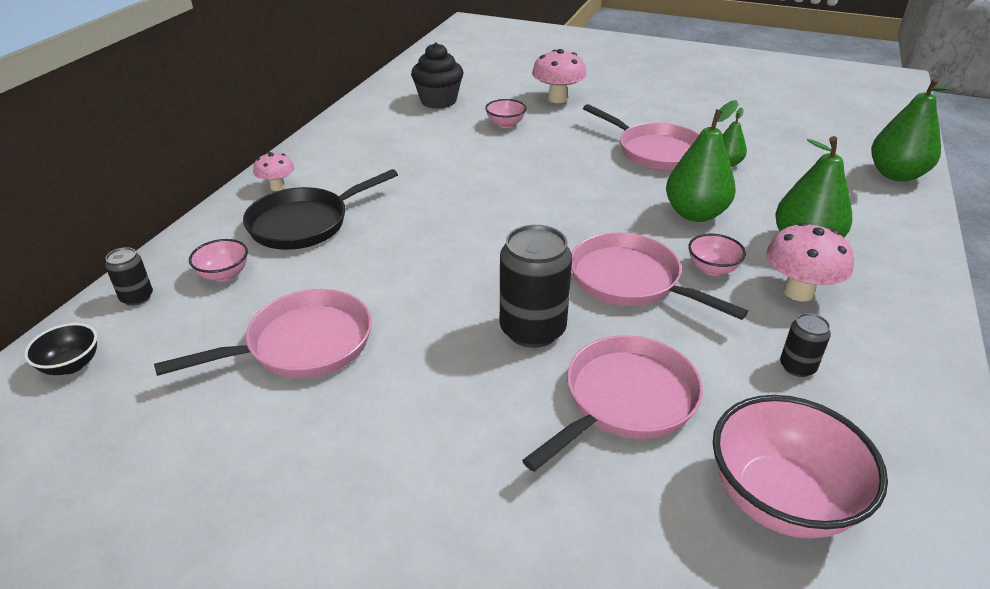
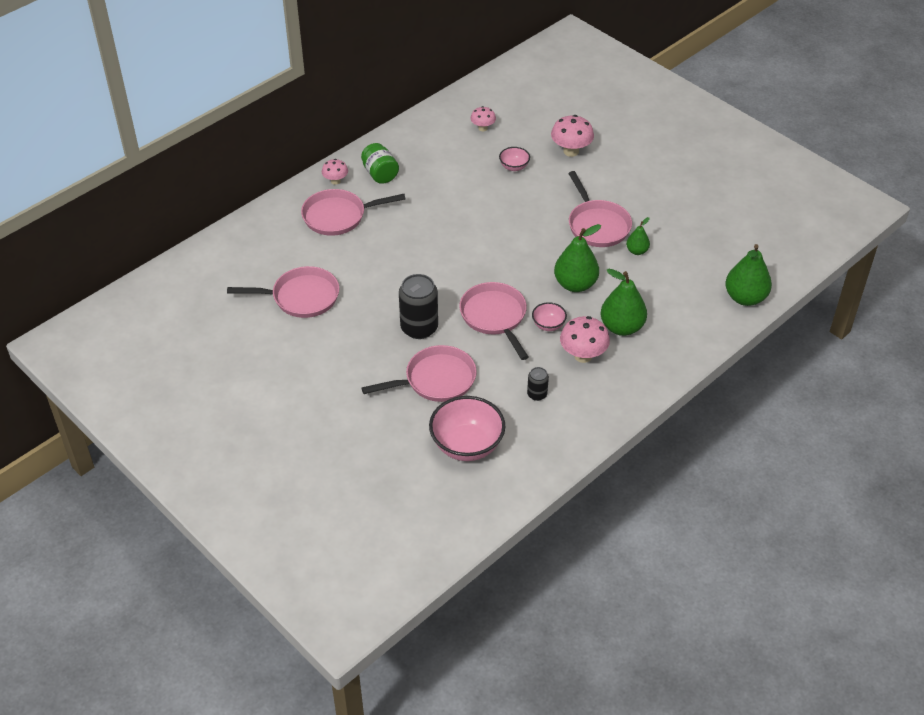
camera: 25 degrees right, 10 degrees up
black bowl [24,323,97,375] -> none
black can [105,247,153,306] -> none
pink bowl [189,239,248,282] -> none
black pan [243,169,398,250] -> pink pan [301,189,406,236]
black cupcake [411,42,463,109] -> pink mushroom [470,106,496,131]
none -> green jar [361,143,399,184]

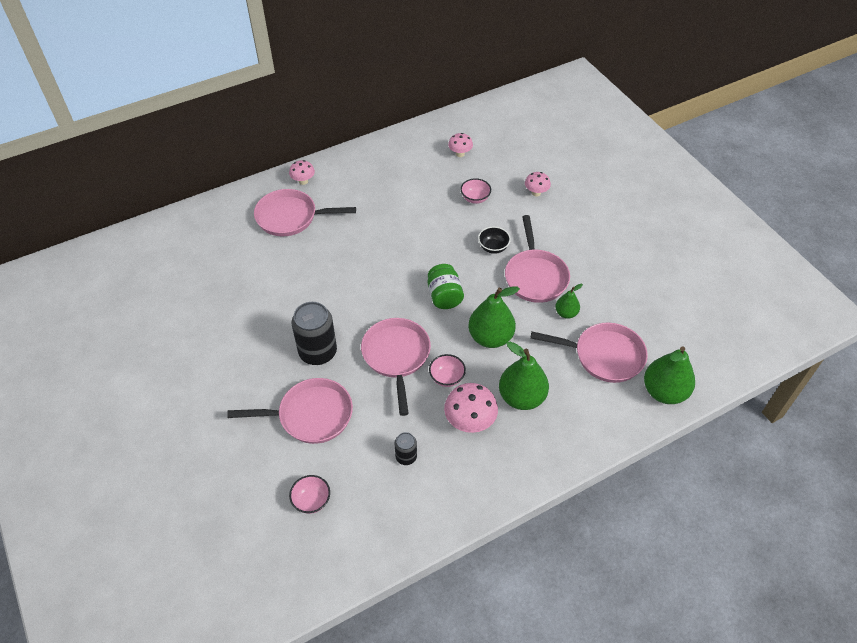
camera: 15 degrees right, 5 degrees up
pink pan [227,266,339,318] -> pink pan moved to [530,323,648,383]
green jar [361,143,399,184] -> green jar moved to [428,264,464,309]
pink bowl [429,396,505,461] -> pink bowl [289,475,330,514], size x0.50
pink mushroom [551,115,594,157] -> pink mushroom [525,172,551,197], size x0.61
none -> black bowl [478,226,511,254]

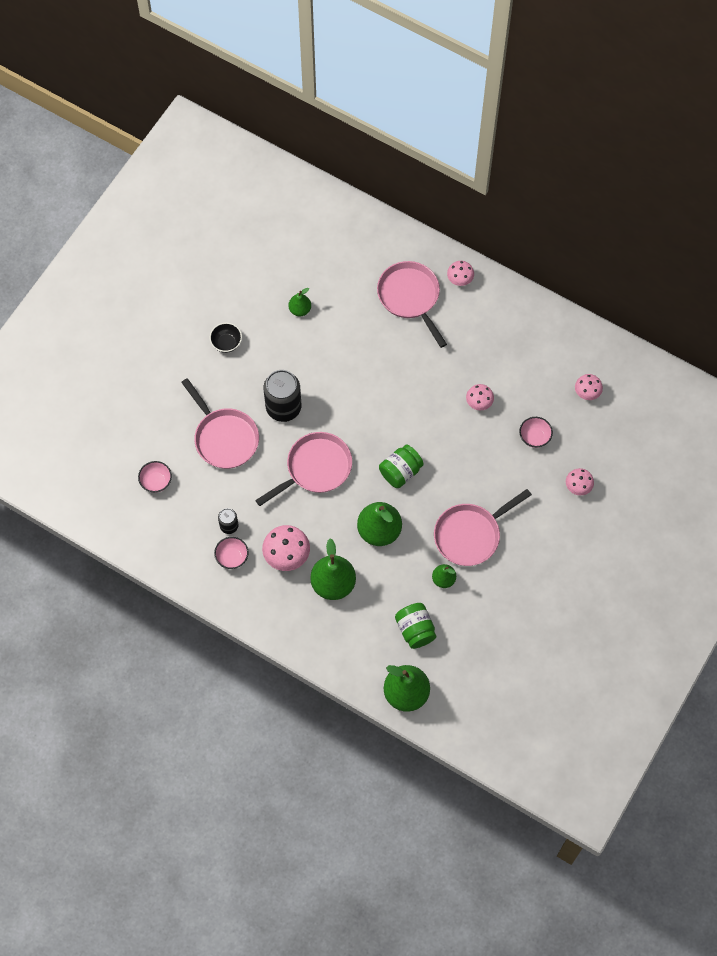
camera: 60 degrees right, 15 degrees up
pink bowl [429,354,466,387] -> pink bowl moved to [214,537,249,569]
black bowl [478,226,511,254] -> black bowl moved to [209,323,242,353]
pink pan [530,323,648,383] -> green jar [395,603,436,649]
none -> green pear [289,288,311,316]
none -> pink mushroom [466,384,494,410]

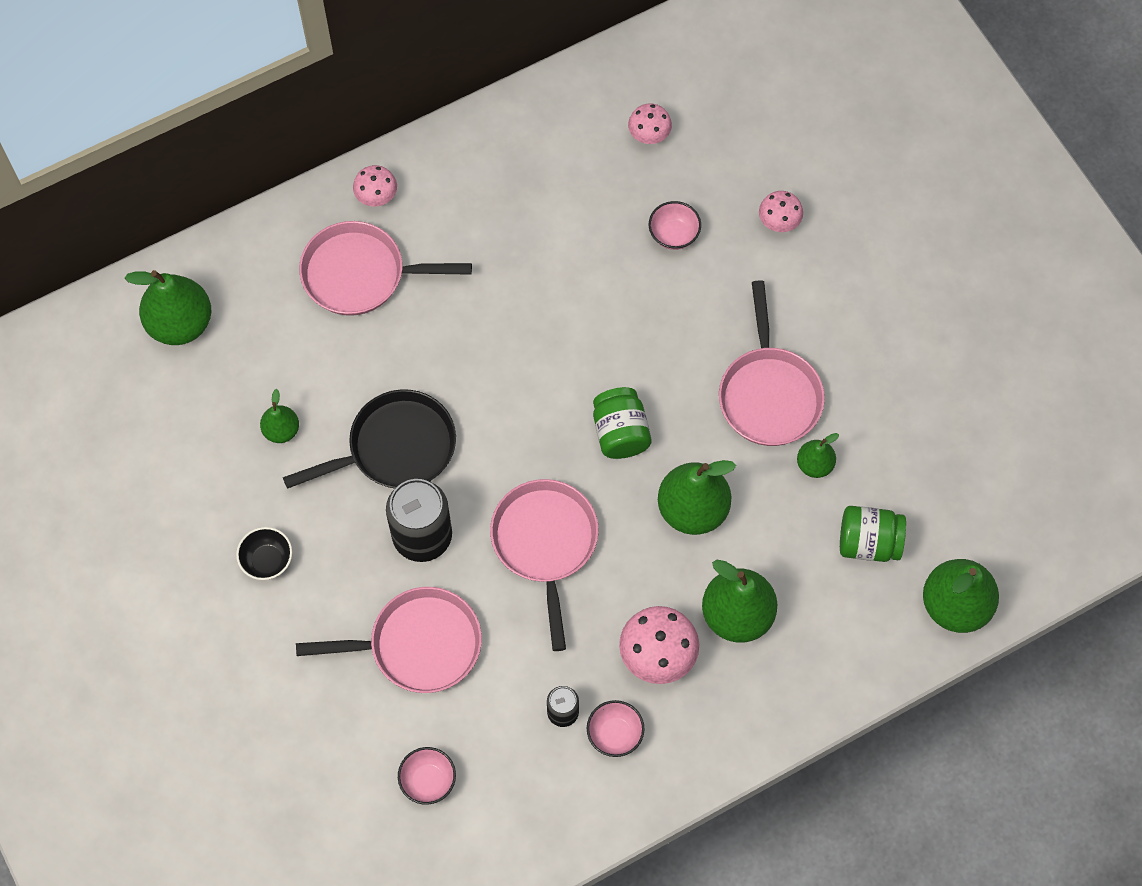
camera: 60 degrees left, 0 degrees up
pink mushroom [466,384,494,410] -> none
none -> green pear [125,270,211,345]
none -> black pan [283,389,456,489]

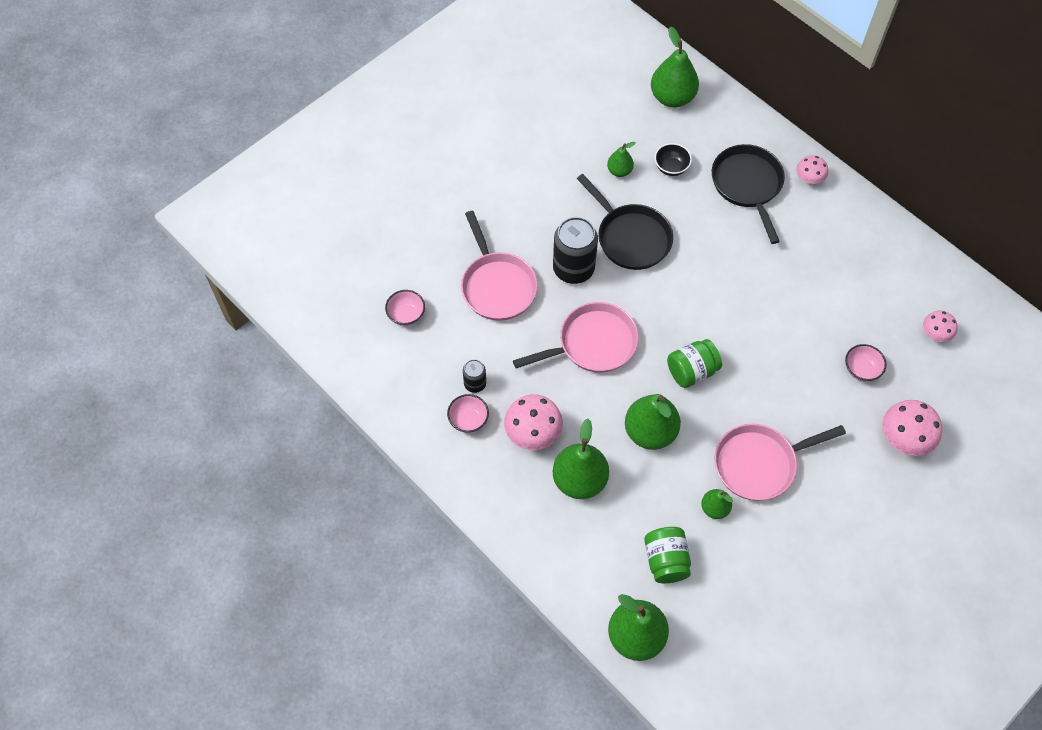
camera: 75 degrees right, 5 degrees down
black bowl [236,527,292,580] -> black bowl moved to [655,143,692,176]
pink pan [299,221,472,316] -> black pan [712,144,785,244]
pink mushroom [759,191,803,232] -> pink mushroom [882,400,942,456], size x1.65

